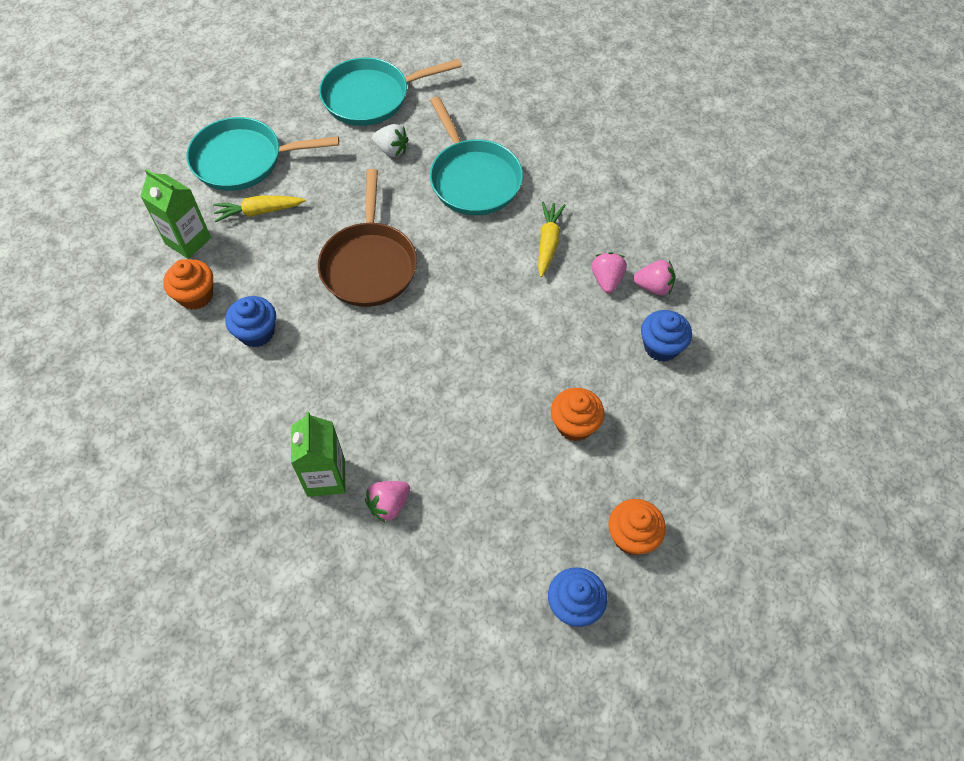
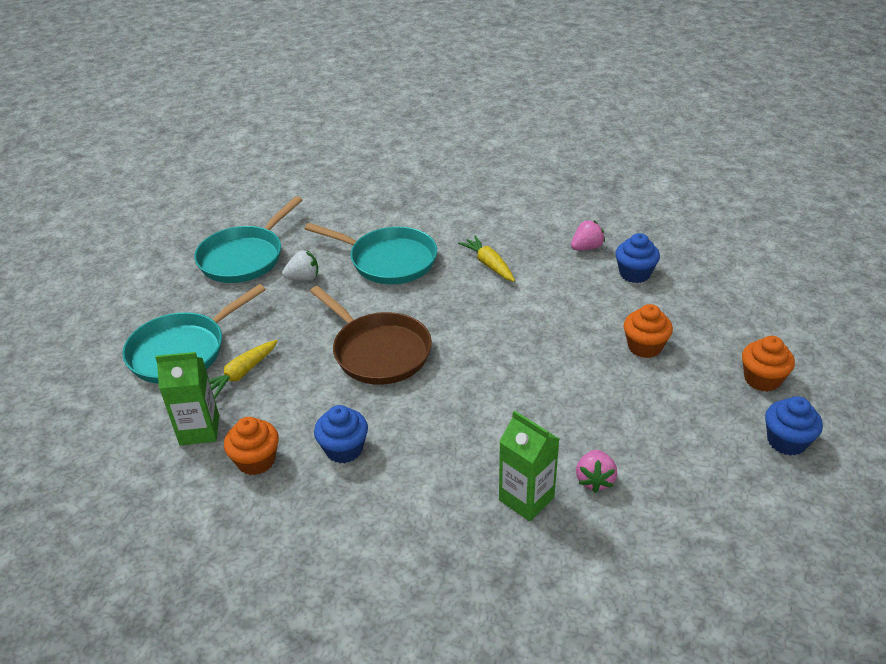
camera: 40 degrees left, 20 degrees down
pink strawberry [592,252,627,293] -> none

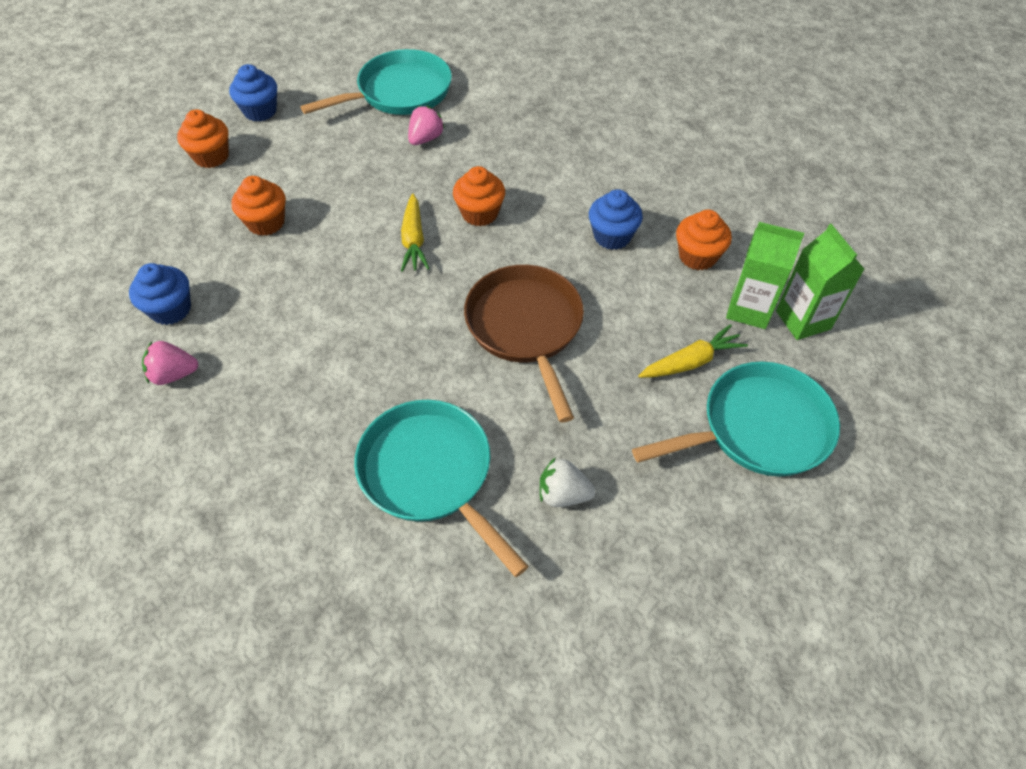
camera: 155 degrees left, 15 degrees up
turquoise pan [194,196,302,283] -> turquoise pan moved to [300,49,452,115]
yellow carrot [458,236,515,282] -> yellow carrot moved to [401,194,430,272]
green carton [499,410,559,521] -> green carton moved to [776,224,865,340]
none -> orange cupcake [453,166,505,226]

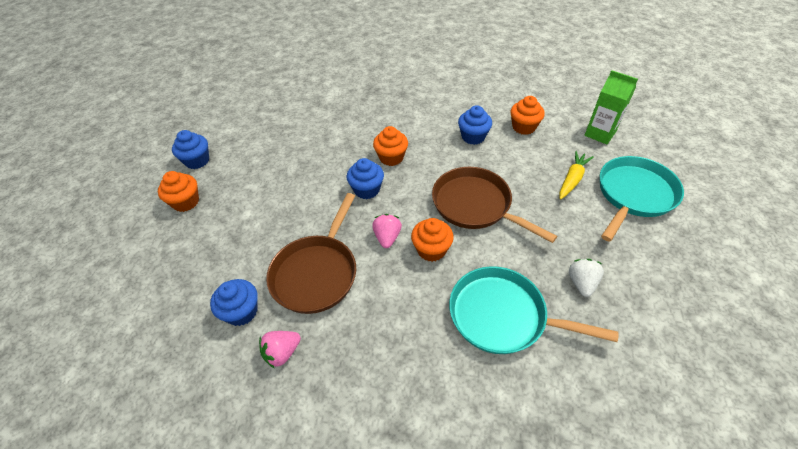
camera: 30 degrees left, 5 degrees down
orange cupcake [231,176,286,236] -> orange cupcake moved to [411,218,454,262]
turquoise pan [300,49,452,115] -> none
yellow carrot [401,194,430,272] -> blue cupcake [347,158,384,199]
pink strawberry [408,106,445,145] -> pink strawberry moved to [372,214,402,248]
white strawberry [540,457,596,507] -> white strawberry turned 120 degrees clockwise [569,259,604,297]
green carton [726,222,804,329] -> none
none -> brown pan [266,193,356,314]

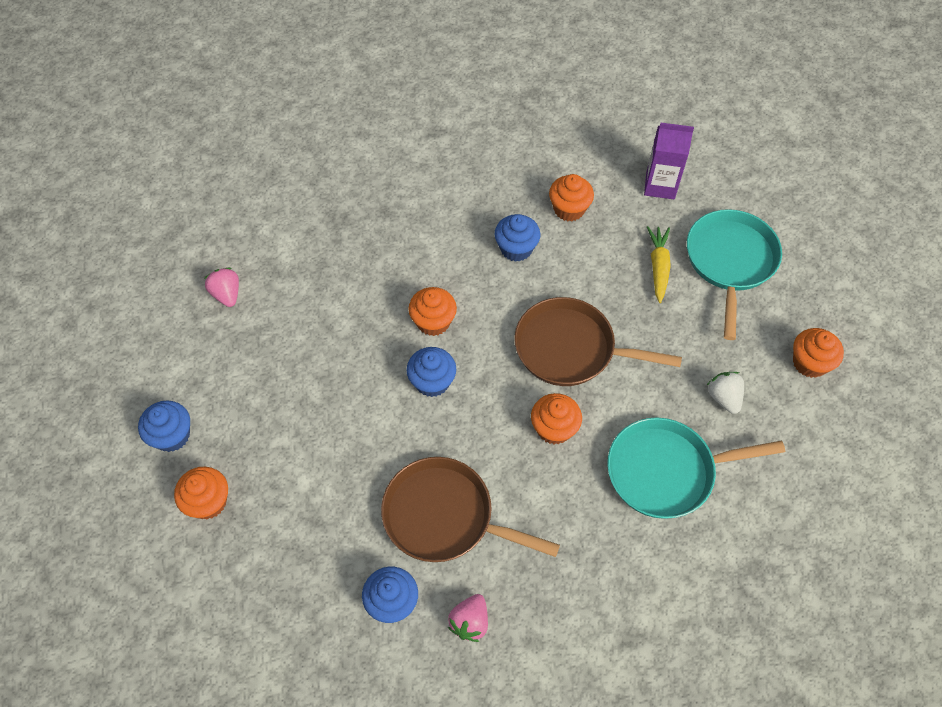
camera: 30 degrees left, 10 degrees up
brown pan [266,193,356,314] -> brown pan turned 120 degrees clockwise [381,457,560,562]
pink strawberry [372,214,402,248] -> pink strawberry moved to [204,268,239,307]
green carton [584,70,638,144] -> purple carton [644,123,694,199]
none -> orange cupcake [793,328,844,378]

